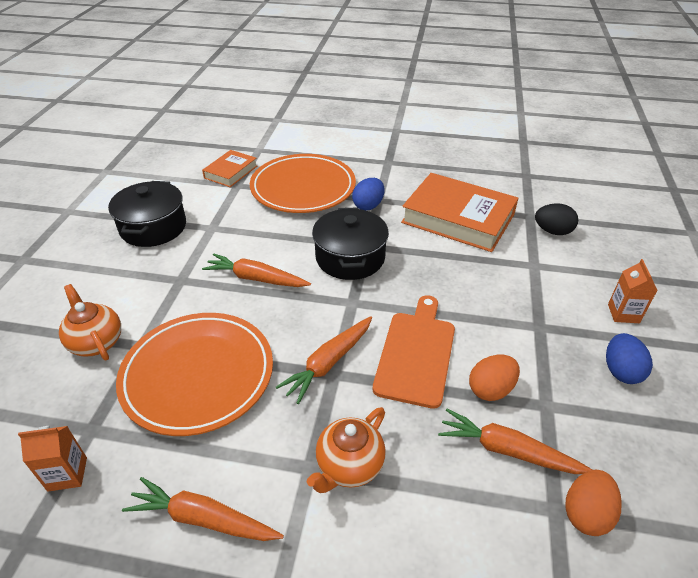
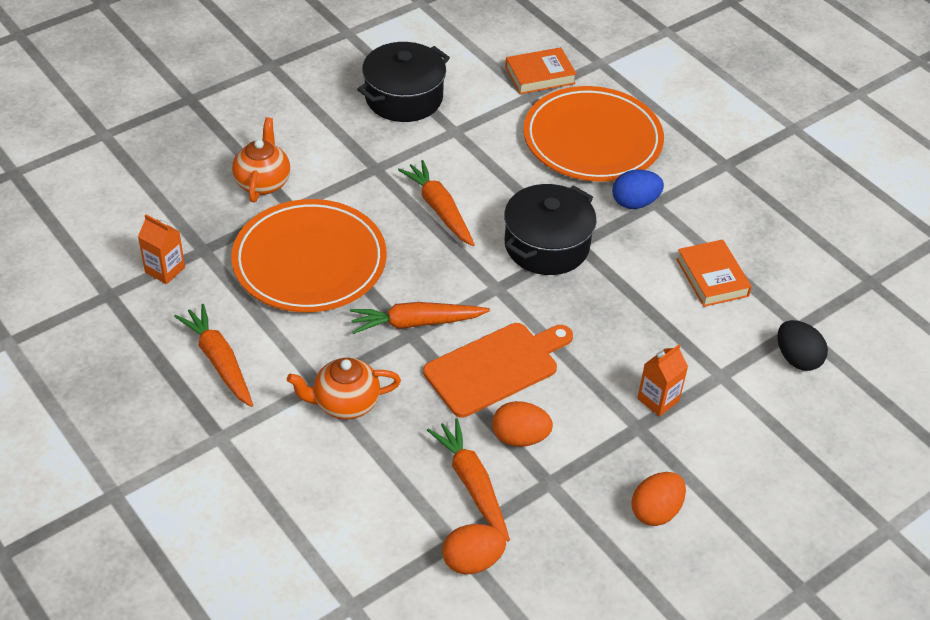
camera: 40 degrees right, 5 degrees up
orange book [401,173,518,252] -> orange book [676,239,752,307], size x0.53
blue egg [606,333,653,384] -> orange egg [631,472,686,526]
orange carton [608,259,658,323] -> orange carton moved to [637,344,688,417]

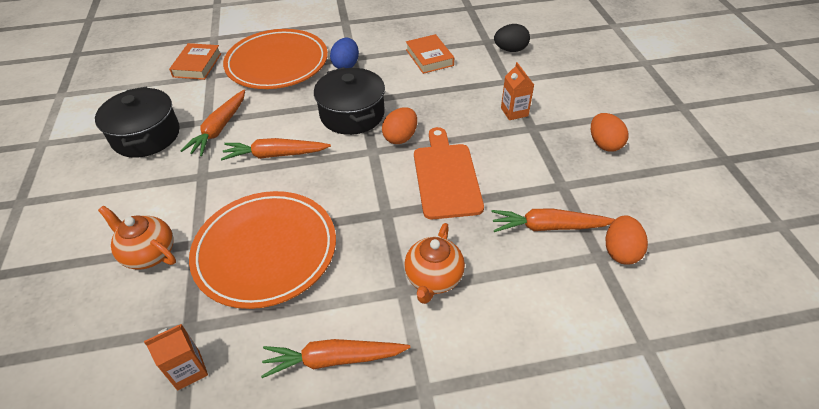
camera: 60 degrees left, 0 degrees up
orange carrot [350,302,490,334] -> orange carrot moved to [180,90,245,156]
orange egg [492,401,553,447] -> orange egg moved to [382,107,417,144]
orange book [676,239,752,307] -> orange book turned 60 degrees clockwise [406,34,454,74]

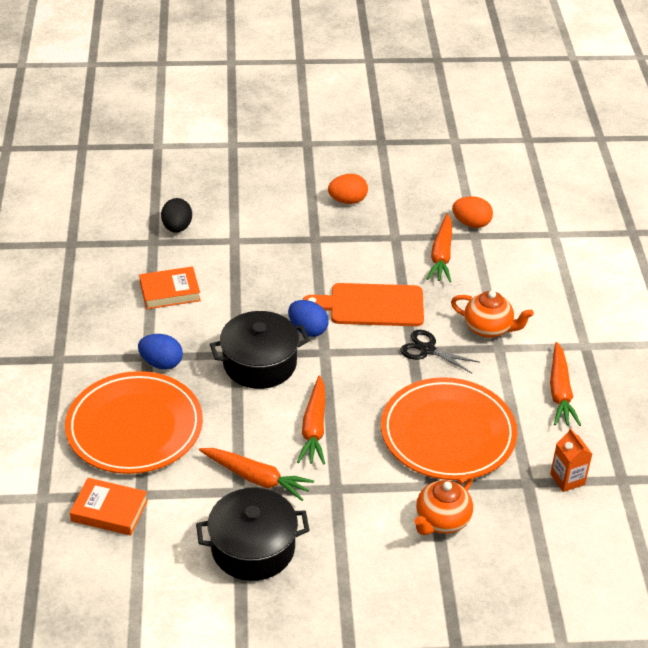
camera: 85 degrees left, 5 degrees down
orange egg [382,107,417,144] -> blue egg [288,300,329,337]
orange carton [501,62,534,120] -> none
none -> black scissors [400,330,479,373]

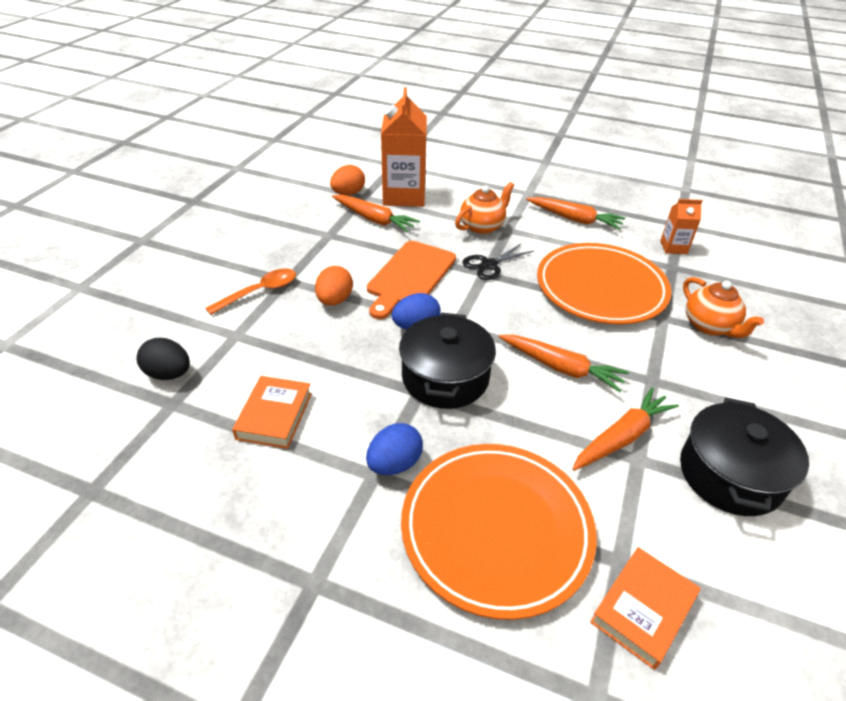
camera: 65 degrees left, 0 degrees up
orange egg [328,174,368,204] -> orange egg moved to [315,266,353,306]
none -> orange spoon [205,269,296,315]
none -> orange carton [381,87,427,207]

